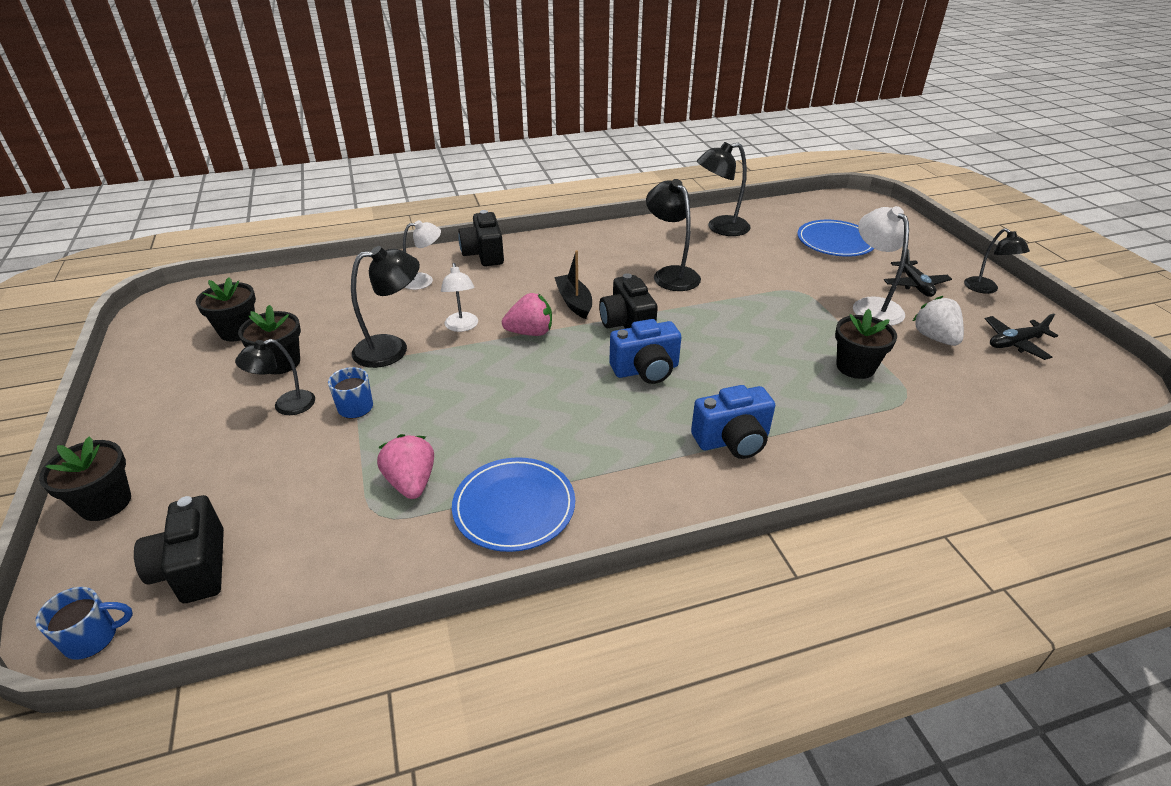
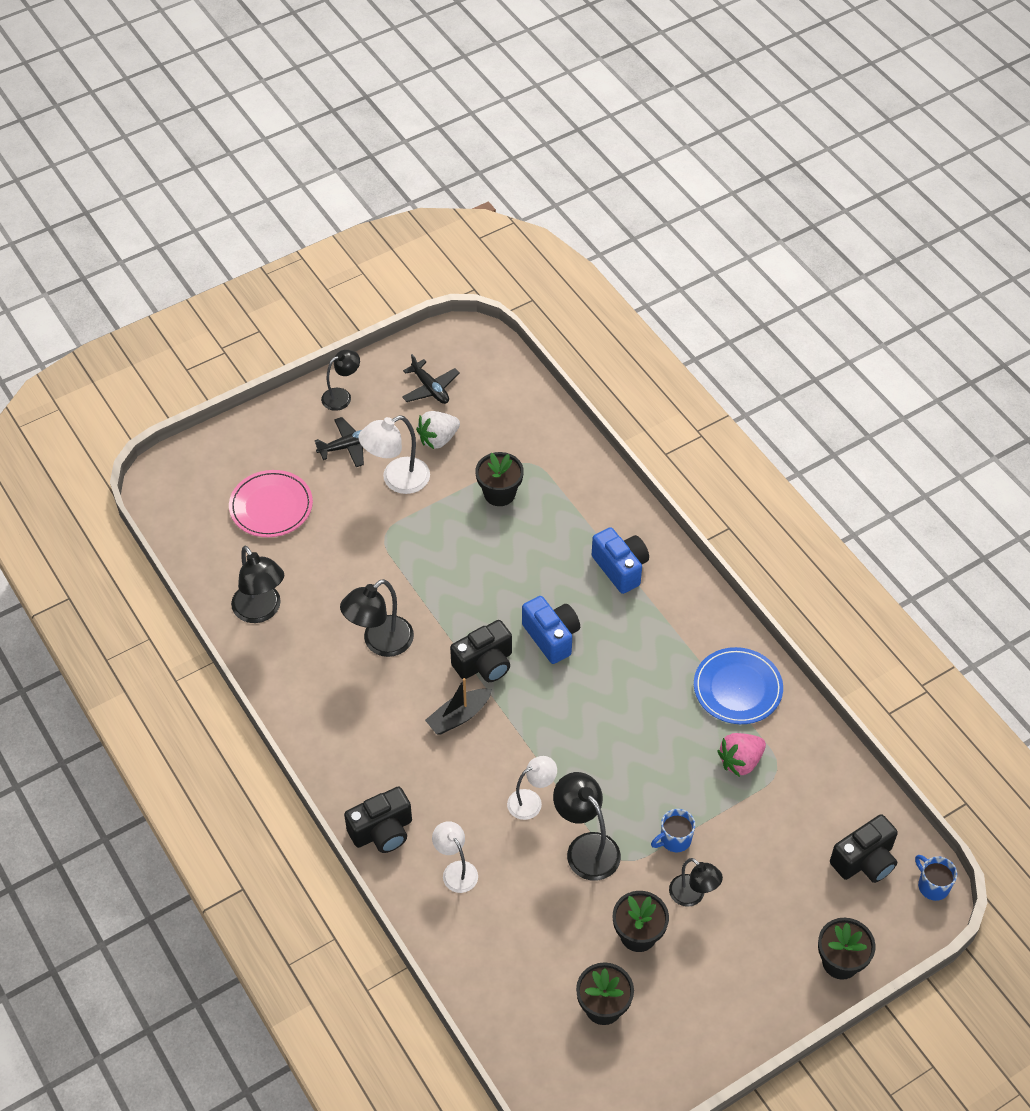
camera: 105 degrees left, 15 degrees up
pink strawberry [502,293,552,336] -> none
blue plate [797,220,874,257] -> pink plate [229,470,313,537]

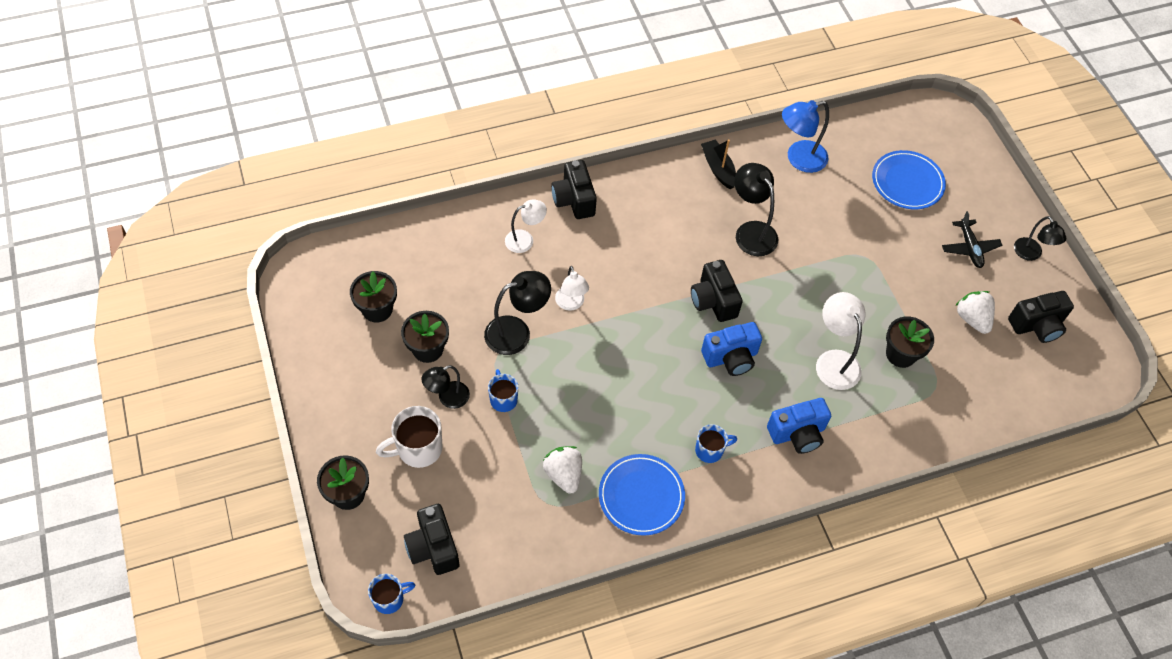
camera: 100 degrees right, 5 degrees up
pink plate [229,470,313,537] -> blue plate [872,150,946,209]
black lamp [231,545,284,623] -> blue lamp [782,100,829,173]
white lamp [358,416,430,494] -> white lamp moved to [816,292,866,390]
black plane [402,354,460,404] -> black camera [1008,291,1074,343]
black boat [425,678,492,735] -> black boat moved to [701,140,736,189]
pink strawberry [717,733,766,777] -> white strawberry [543,446,582,494]
none -> white mug [376,406,442,468]
none -> blue mug [695,424,737,463]

